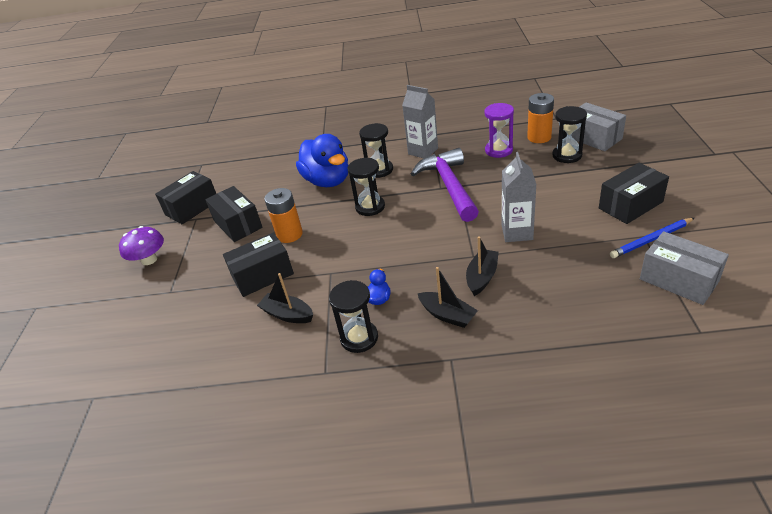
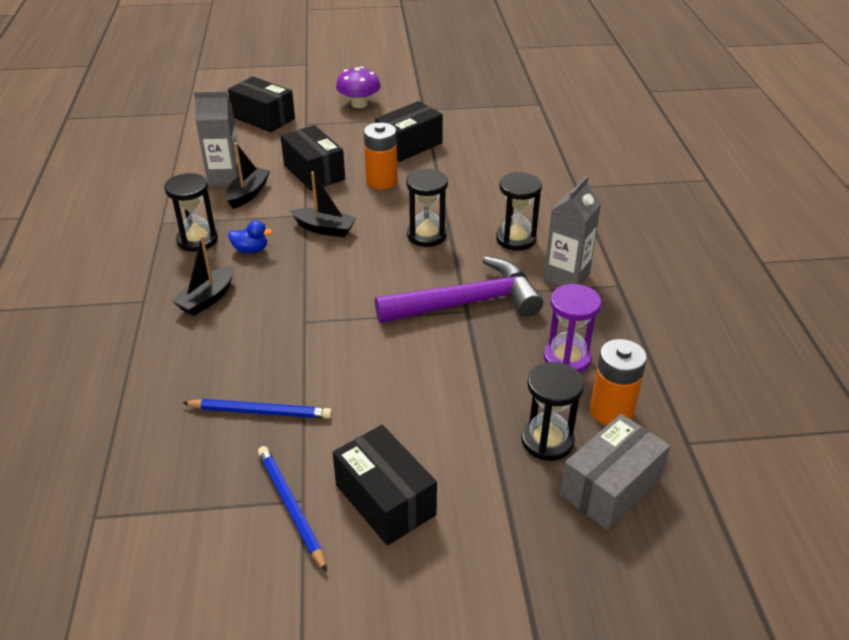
camera: 80 degrees right, 0 degrees up
black box [155,171,216,225] -> black box moved to [228,76,295,132]
blue duck [296,134,348,187] -> none
black boat [466,236,499,296] -> black boat moved to [291,171,356,237]
grey carton [502,152,537,242] -> grey carton moved to [194,91,240,187]
grey box [640,231,729,305] -> none
none -> blue pencil [182,399,332,419]

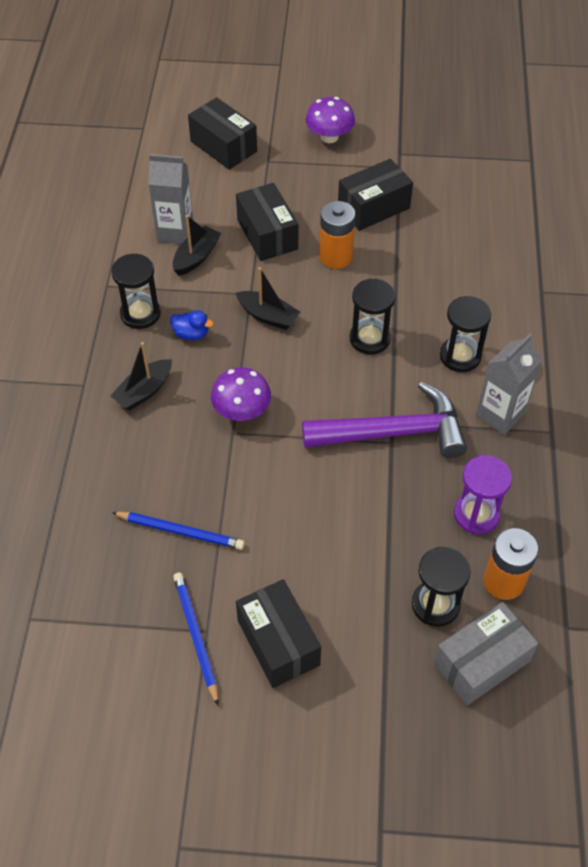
camera: 10 degrees right, 15 degrees up
none -> purple mushroom [211,367,271,421]

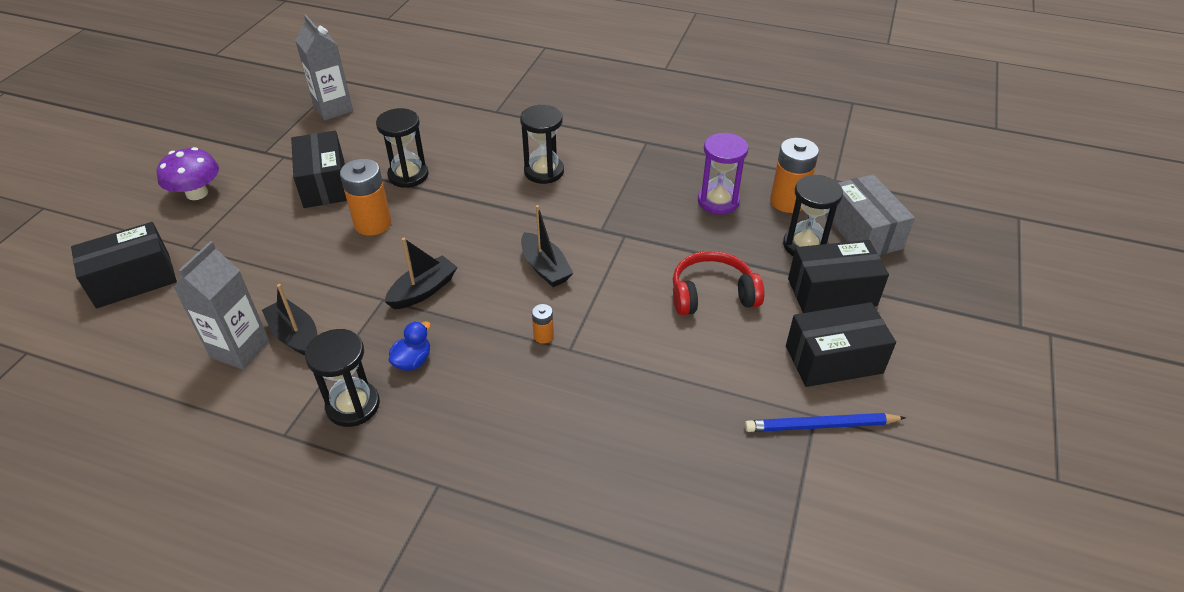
camera: 75 degrees left, 10 degrees down
black boat [110,342,172,411] -> black boat moved to [521,205,573,287]
blue pencil [112,512,244,550] -> none
purple mushroom [211,367,271,421] -> orange battery [532,304,554,344]
black box [236,183,298,261] -> black box moved to [788,240,889,313]
purple hammer [302,382,467,458] -> none
black hourglass [350,278,396,354] -> black hourglass moved to [376,108,429,188]
grey carton [476,334,542,435] -> grey carton moved to [295,14,353,120]
none -> red headphones [673,251,764,315]

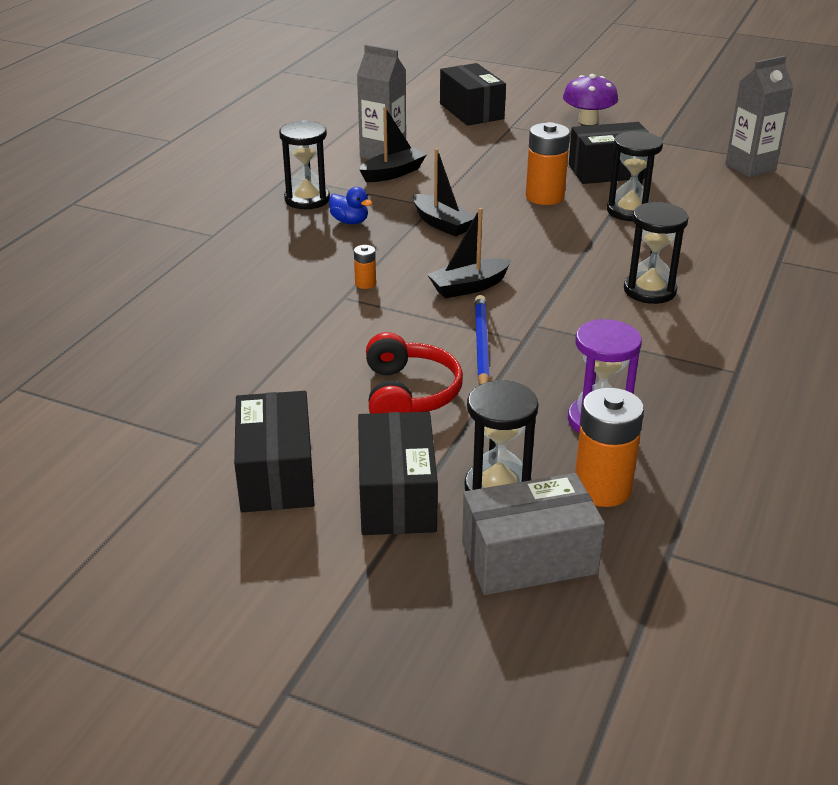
camera: 95 degrees right, 10 degrees down
blue pencil [745,413,906,432] -> blue pencil moved to [475,295,490,384]

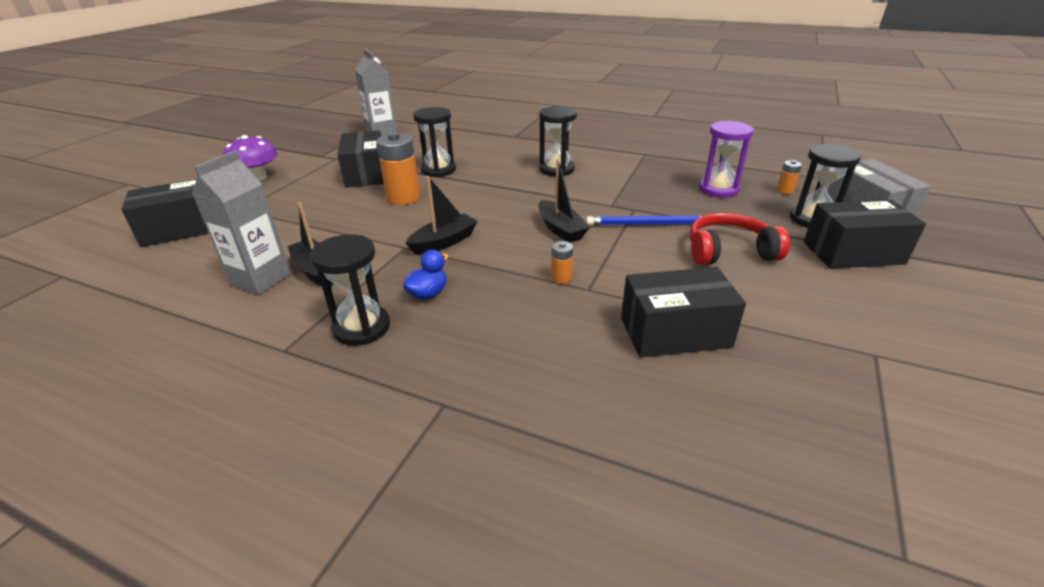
camera: 90 degrees left, 0 degrees up
black box [234,391,314,512] -> black box moved to [621,267,746,358]
orange battery [575,388,644,507] -> orange battery [777,160,802,194], size x0.48

